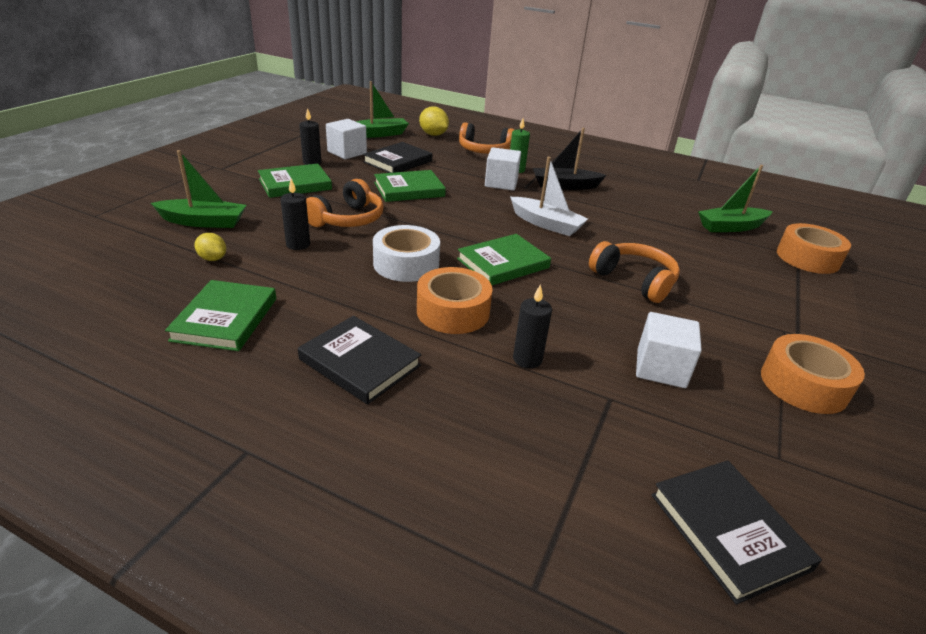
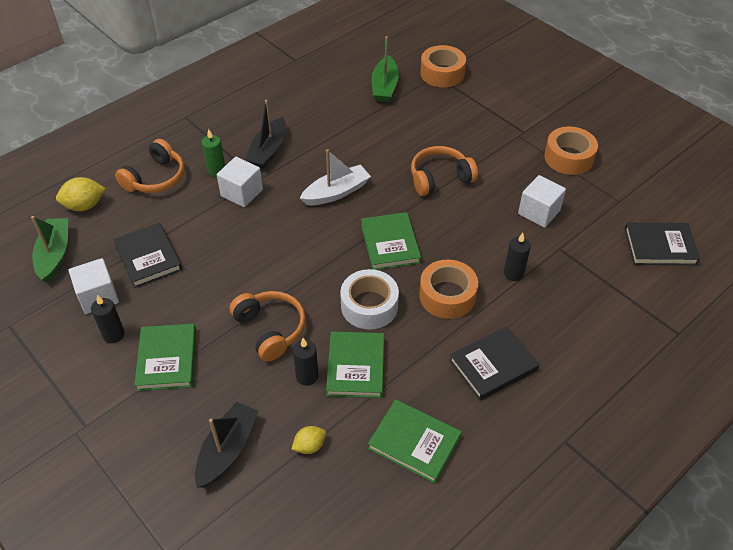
camera: 65 degrees left, 15 degrees up
green boat [151,150,246,228] -> black boat [195,402,258,488]
green book [374,170,446,202] -> green book moved to [326,331,384,398]

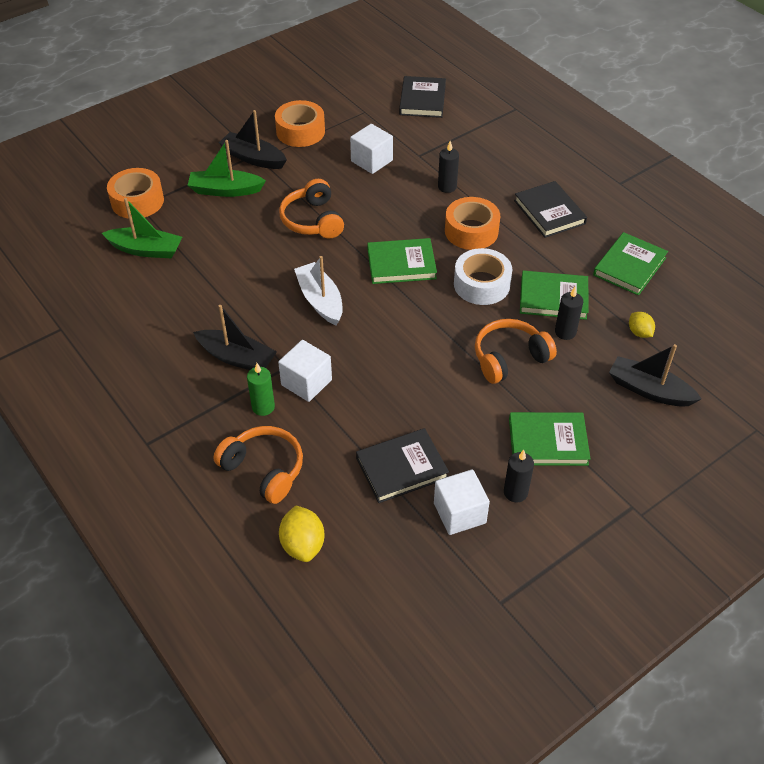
camera: 85 degrees left, 0 degrees up
green boat [31,216,68,283] -> green boat moved to [188,140,266,197]
none -> black boat [219,110,287,169]

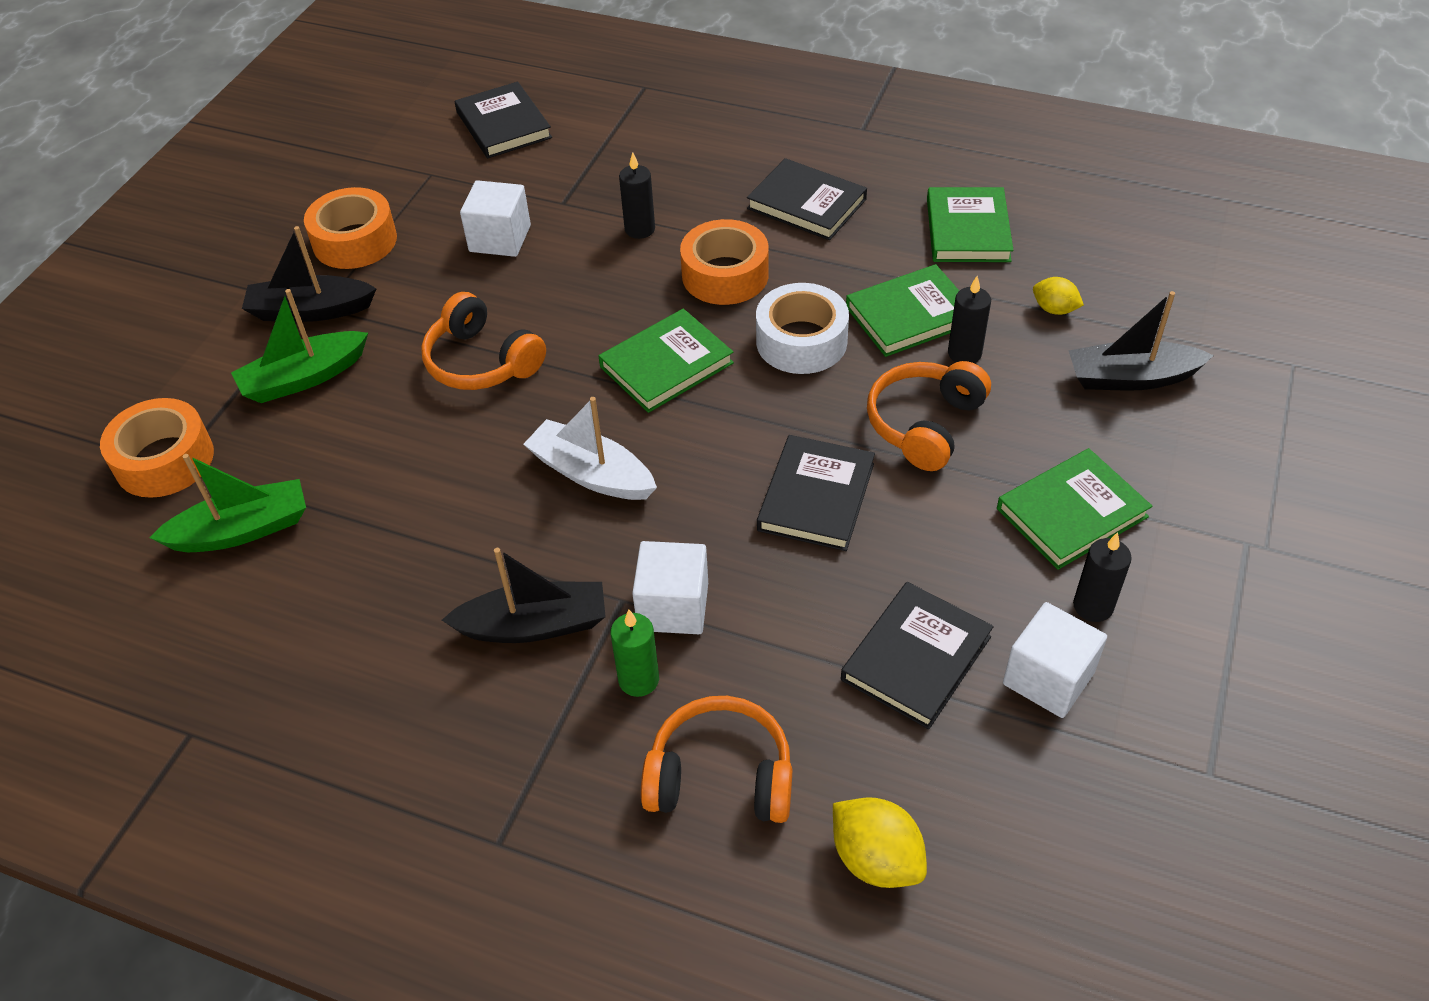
camera: 30 degrees left, 0 degrees up
none -> black book [757,435,875,551]

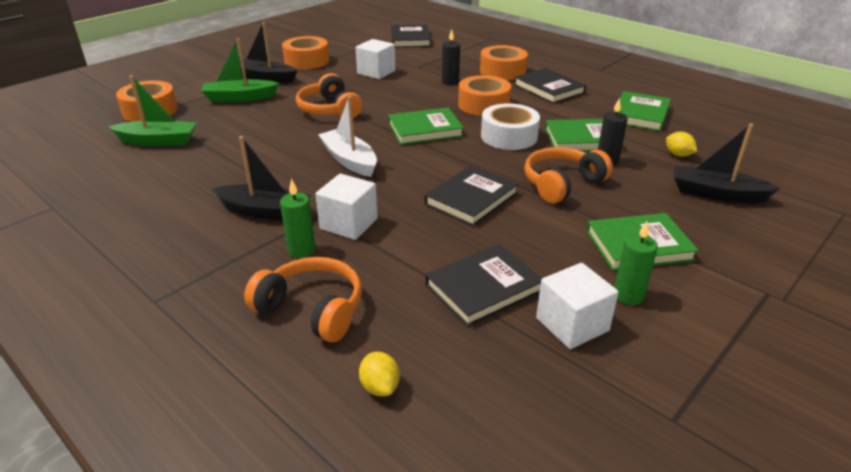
camera: 20 degrees right, 15 degrees down
yellow lemon [833,797,927,888] -> yellow lemon [359,352,400,396], size x0.63
black candle [1073,532,1132,622] -> green candle [614,221,658,305]
none -> orange tape [480,45,528,80]

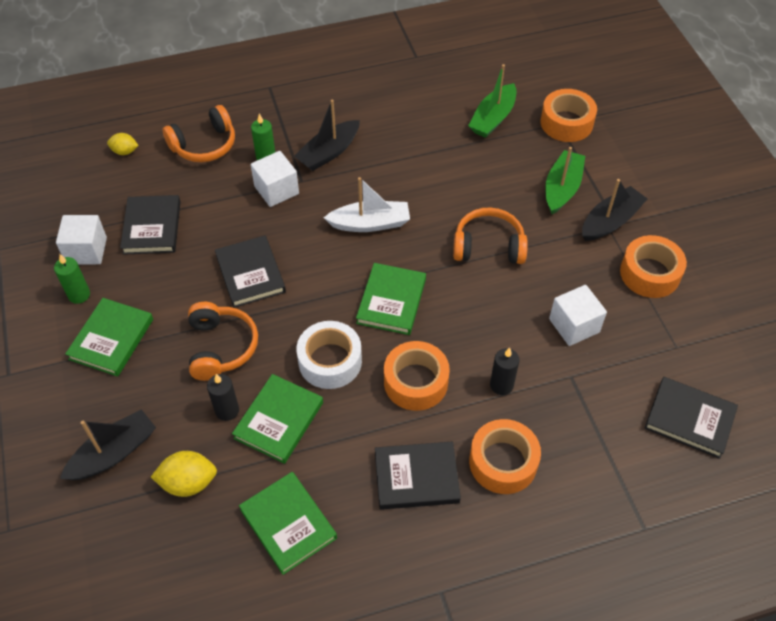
camera: 120 degrees right, 20 degrees up
yellow lemon [666,132,697,157] -> yellow lemon [151,451,217,497], size x1.58

